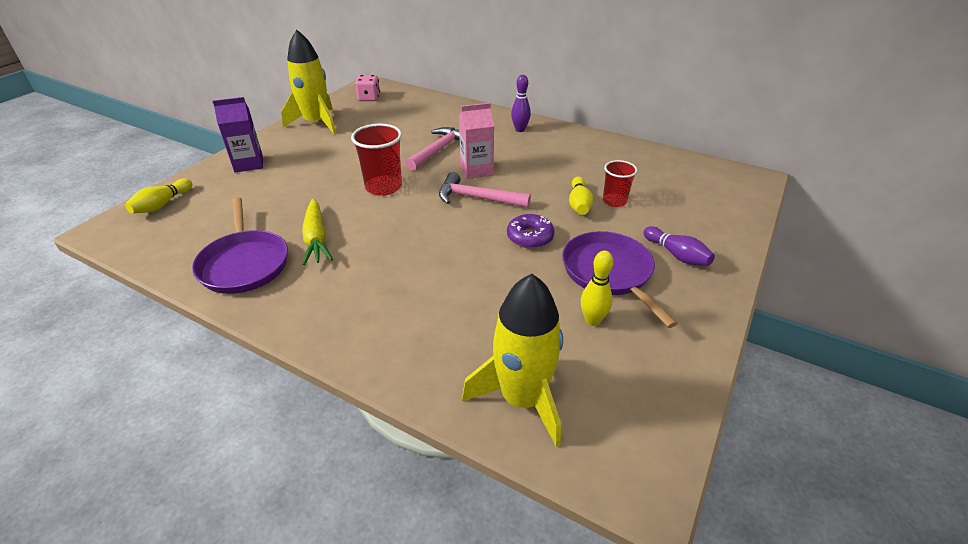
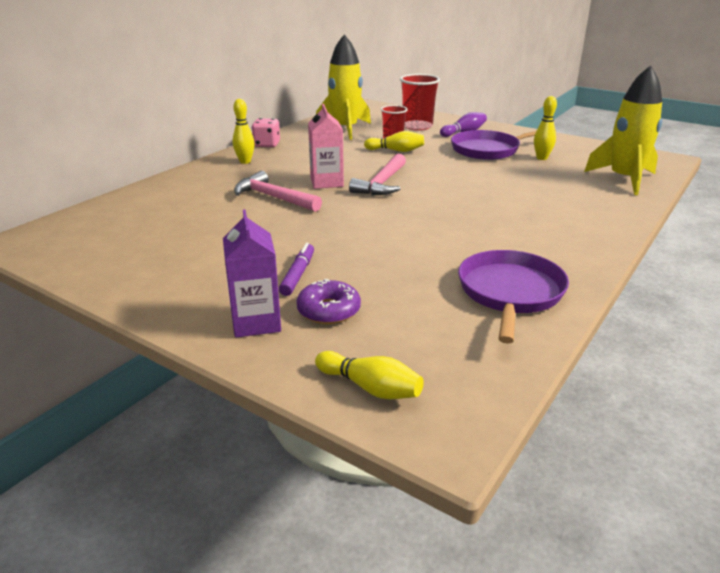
camera: 85 degrees left, 10 degrees down
purple pan [192,197,288,294] -> purple pan turned 60 degrees counterclockwise [458,250,569,344]
yellow rocket [281,30,336,134] -> yellow rocket moved to [316,34,371,140]
yellow carrot [302,199,333,265] -> none
red cup [351,124,402,196] -> red cup moved to [400,74,440,130]
pink dice [355,75,380,101] -> pink dice moved to [252,118,280,147]
purple donut [507,214,555,248] -> purple donut moved to [296,279,361,324]
purple bowling pin [511,75,531,132] -> yellow bowling pin [233,99,255,164]
none -> purple marker [279,243,314,296]

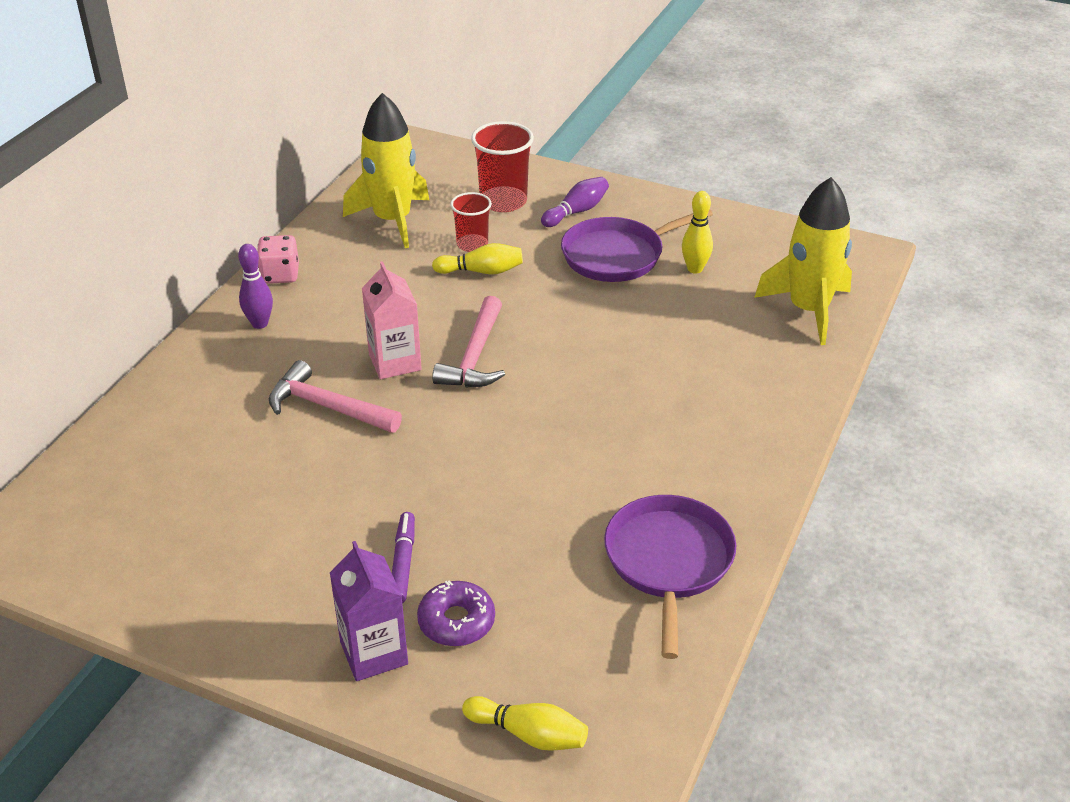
camera: 10 degrees left, 10 degrees up
yellow bowling pin [233,99,255,164] -> purple bowling pin [238,244,273,329]

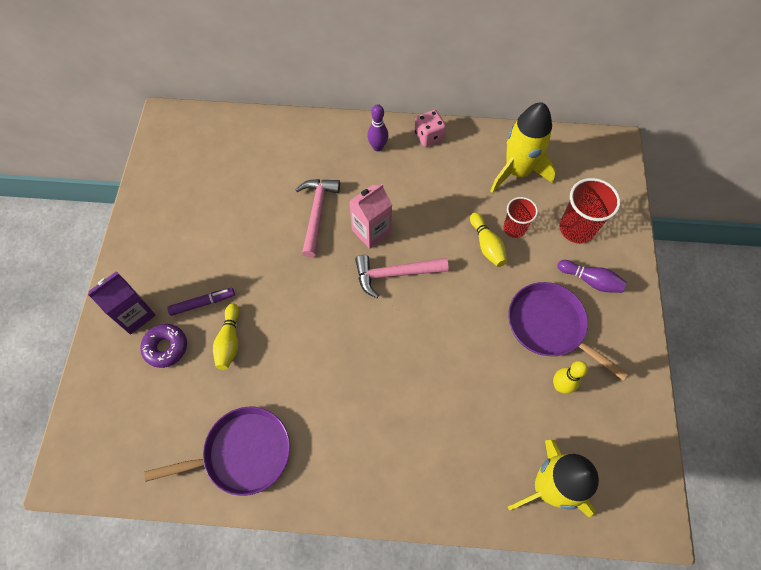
camera: 70 degrees right, 25 degrees up
yellow bowling pin [462,696,588,751] -> yellow bowling pin moved to [213,303,239,370]

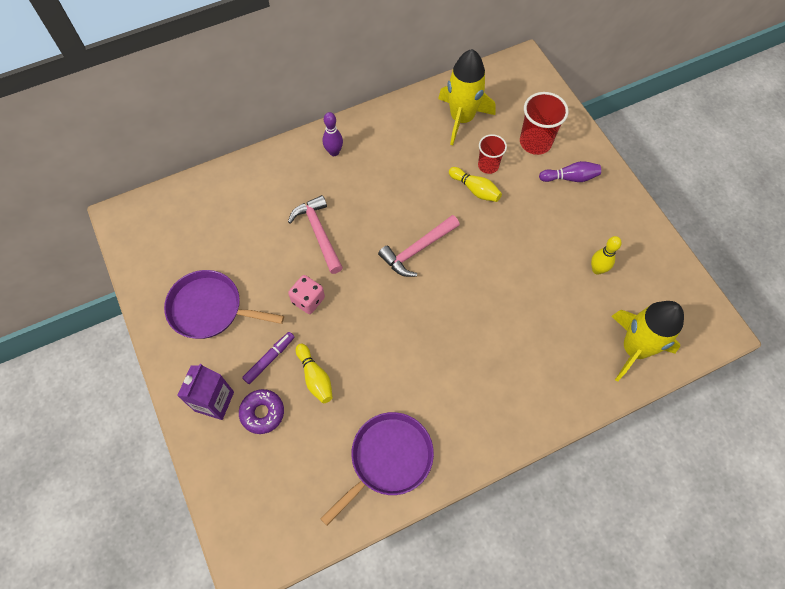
camera: 30 degrees left, 0 degrees up
pink carton [349,184,392,249] -> none
pink dice [414,110,446,147] -> pink dice moved to [288,275,325,314]
purple pan [508,282,628,380] -> purple pan moved to [164,270,284,339]

